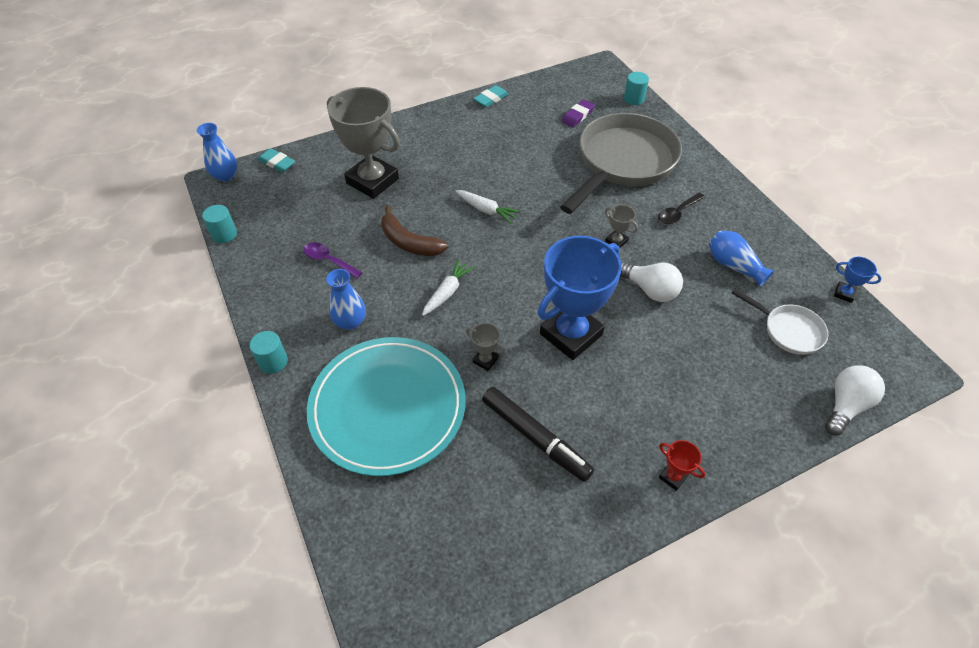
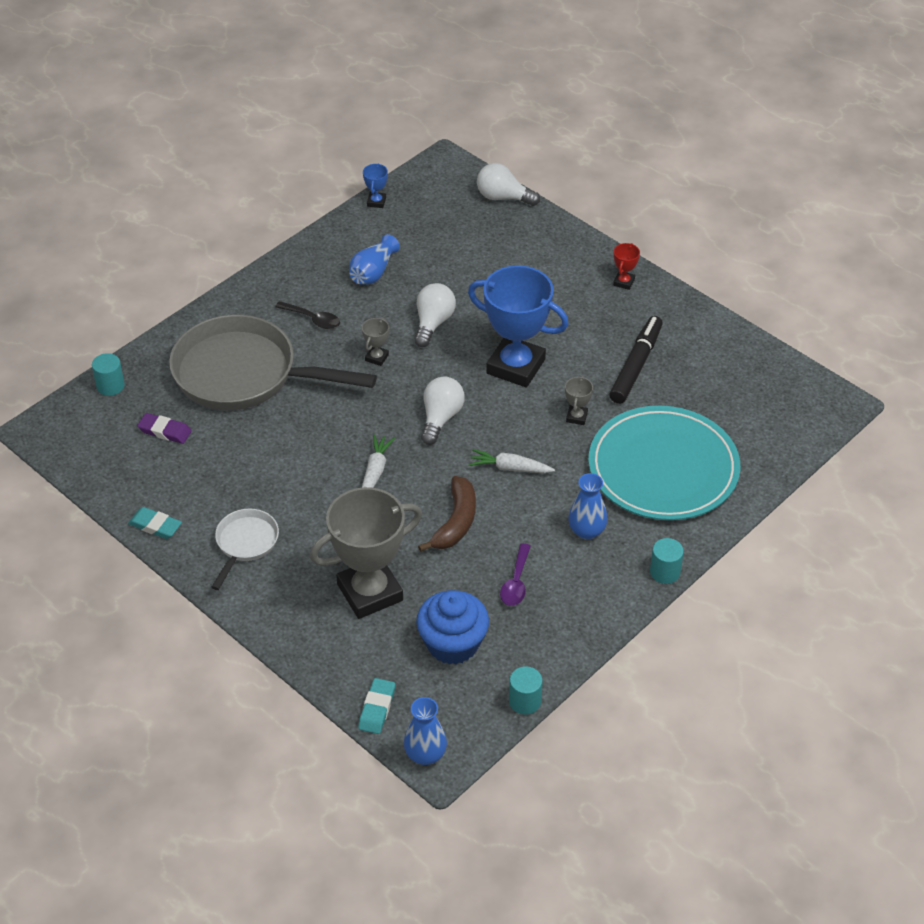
camera: 110 degrees left, 5 degrees down
grey trophy [327,87,400,199] -> grey trophy turned 45 degrees clockwise [310,487,422,619]
white pan [732,289,828,355] -> white pan moved to [211,509,279,590]
none -> blue cupcake [416,590,489,664]
none -> white light bulb [421,377,465,445]

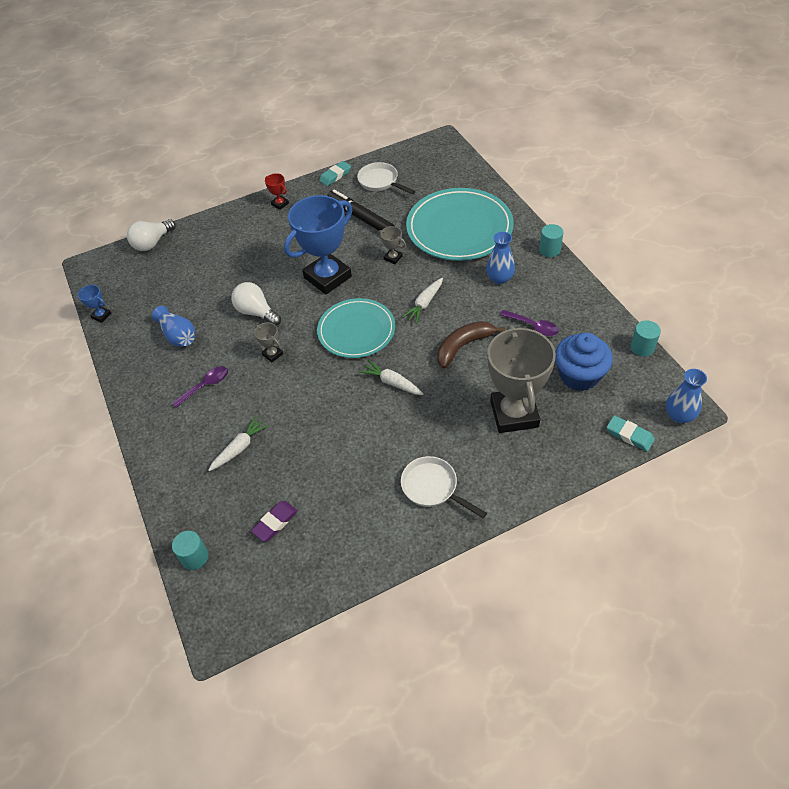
camera: 65 degrees left, 5 degrees up
turquoise eraser [128,507,182,539] -> turquoise eraser moved to [319,161,351,186]
grey pan [169,315,377,410] -> white carrot [208,416,269,471]
black spoon [275,301,340,329] -> purple spoon [172,366,228,408]
brown banana [418,476,476,552] -> brown banana turned 75 degrees counterclockwise [437,321,505,368]
white light bulb [421,377,465,445] -> turquoise plate [317,298,395,358]
none -> white pan [357,162,415,194]

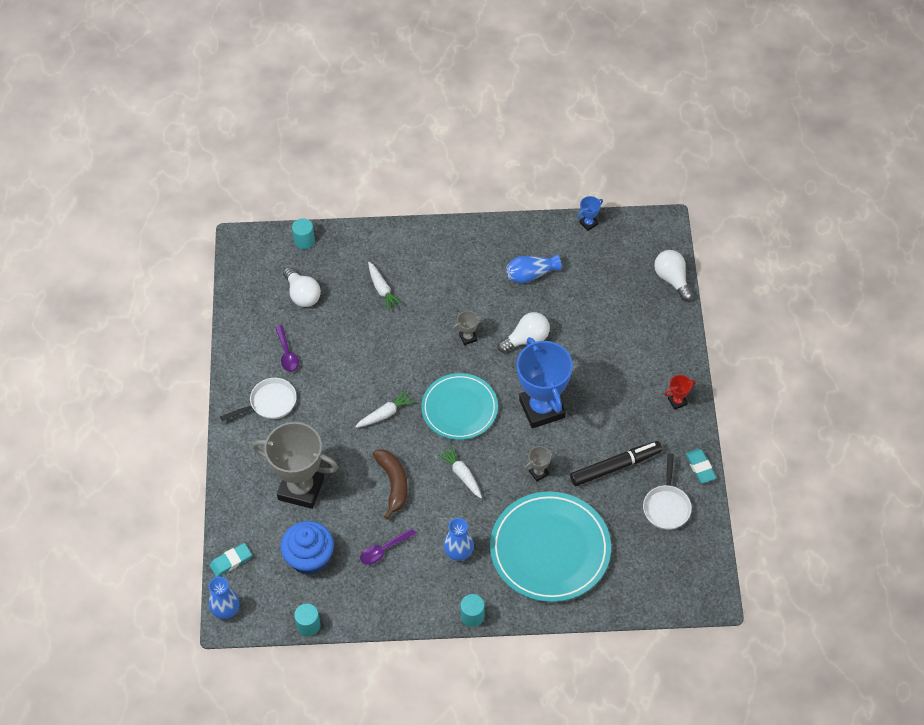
camera: 110 degrees right, 5 degrees up
purple spoon [172,366,228,408] -> purple spoon moved to [275,325,299,372]
purple eraser [251,501,298,541] -> white light bulb [283,267,321,307]
white pan [357,162,415,194] -> white pan turned 120 degrees clockwise [643,453,692,530]

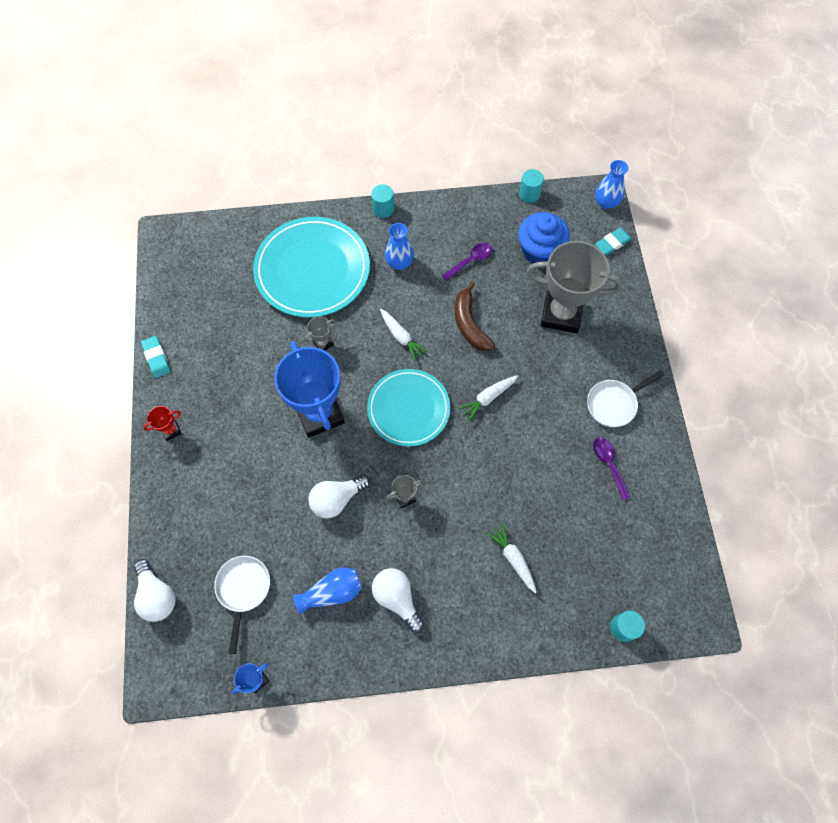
camera: 175 degrees right, 10 degrees up
white light bulb [283,267,321,307] -> white light bulb moved to [372,568,424,632]
black marker [570,441,662,486] -> none
white pan [643,453,692,530] -> white pan moved to [214,556,270,654]

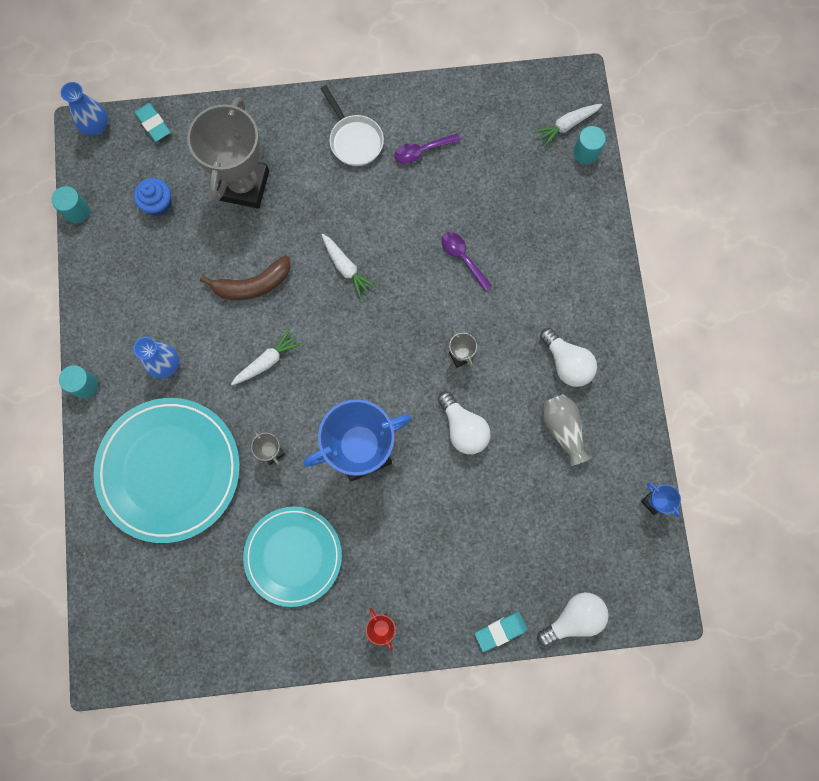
camera: 90 degrees left, 10 degrees up
turquoise eraser [141,336,171,378] -> turquoise eraser moved to [475,611,527,652]
white pan [214,556,270,654] -> none
blue vase [293,567,363,615] -> grey vase [543,394,591,466]
turquoise plate [367,369,450,447] -> turquoise plate moved to [243,507,342,607]
white light bulb [372,568,424,632] -> white light bulb turned 90 degrees counterclockwise [540,328,597,387]
purple spoon [442,243,493,281] -> purple spoon moved to [441,232,492,291]
white carrot [486,522,537,594] -> white carrot moved to [534,104,602,147]
blue cupcake [518,212,570,263] -> blue cupcake [134,178,171,216], size x0.62

